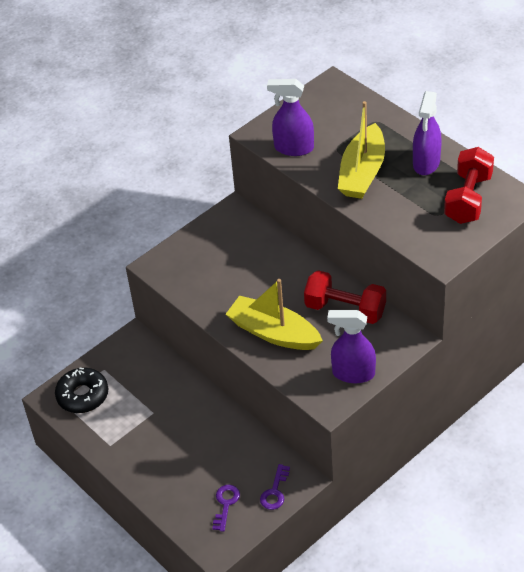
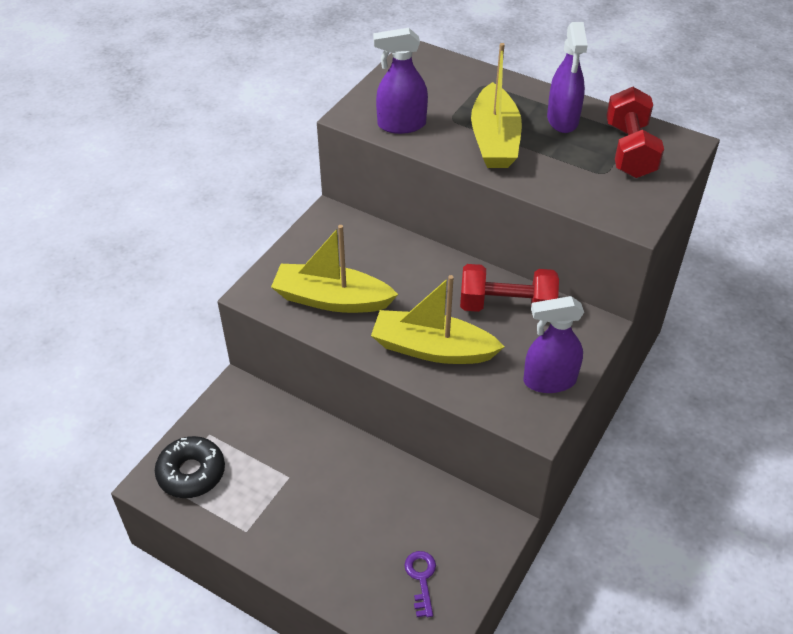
camera: 20 degrees left, 0 degrees up
purple key [260,464,290,510] -> none
none -> yellow boat [271,225,398,313]

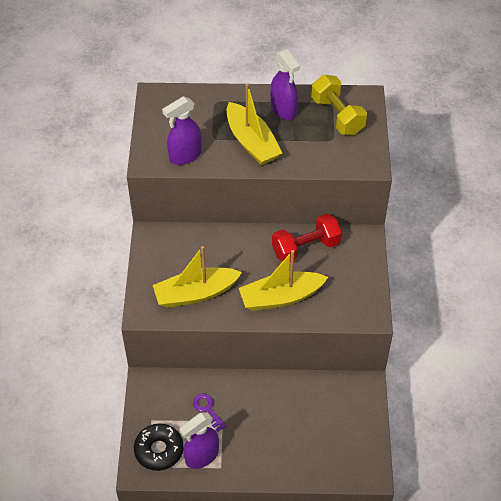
camera: 30 degrees left, 5 degrees up
purple key [404,551,436,617] -> purple key moved to [193,394,226,432]
purple spray bottle [524,296,584,393] -> purple spray bottle moved to [179,412,219,469]
red dumbbell [606,87,664,178] -> yellow dumbbell [311,75,367,135]

